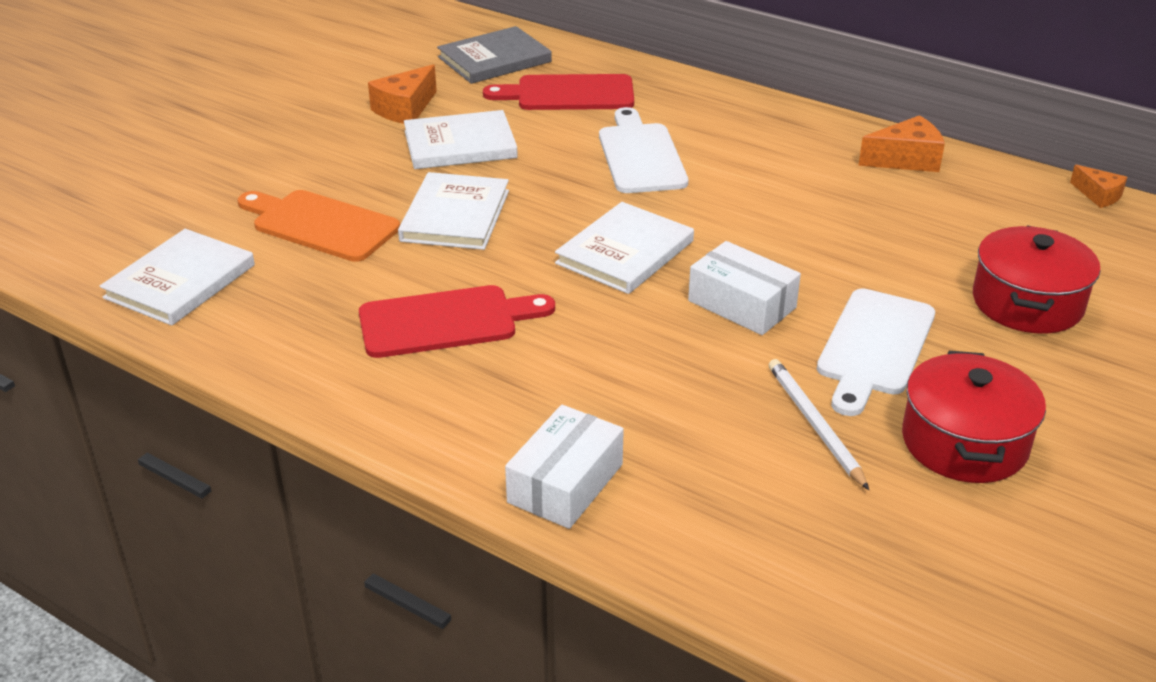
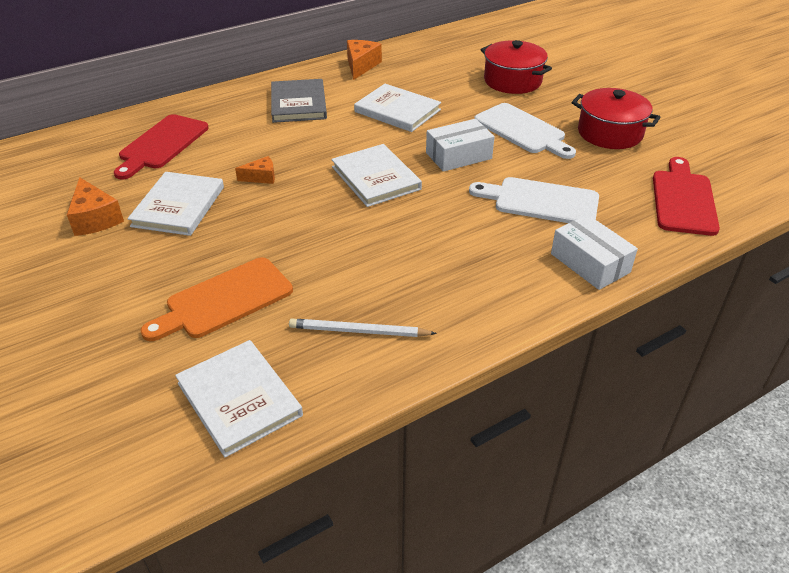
camera: 65 degrees left, 5 degrees up
red cutting board [359,285,555,358] -> red cutting board moved to [653,157,720,236]
white book [398,172,509,250] -> white book moved to [354,84,441,132]
grey book [437,26,552,84] -> grey book moved to [271,79,327,123]
white cutting board [599,107,688,193] -> white cutting board moved to [469,177,599,223]
white pencil [769,359,869,490] -> white pencil moved to [289,318,437,337]
orange cheese [1070,165,1127,208] -> orange cheese moved to [235,156,275,184]

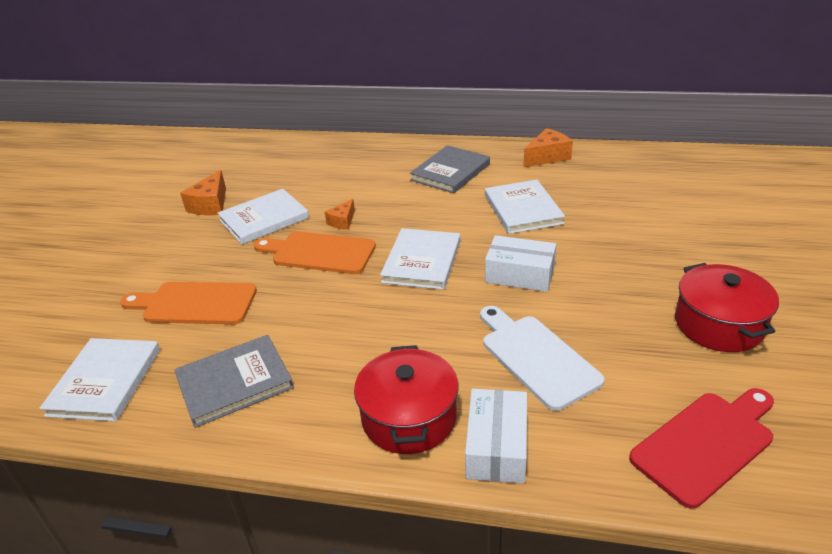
camera: 45 degrees right, 5 degrees down
red cutting board [114,114,209,180] -> none
orange cheese [235,156,275,184] -> orange cheese turned 90 degrees clockwise [325,199,355,230]
white pencil [289,318,437,337] -> grey book [174,335,294,428]
white cutting board [474,103,576,159] -> none
red pot [481,40,552,94] -> red pot moved to [354,345,458,454]
none -> orange cutting board [254,231,376,274]

